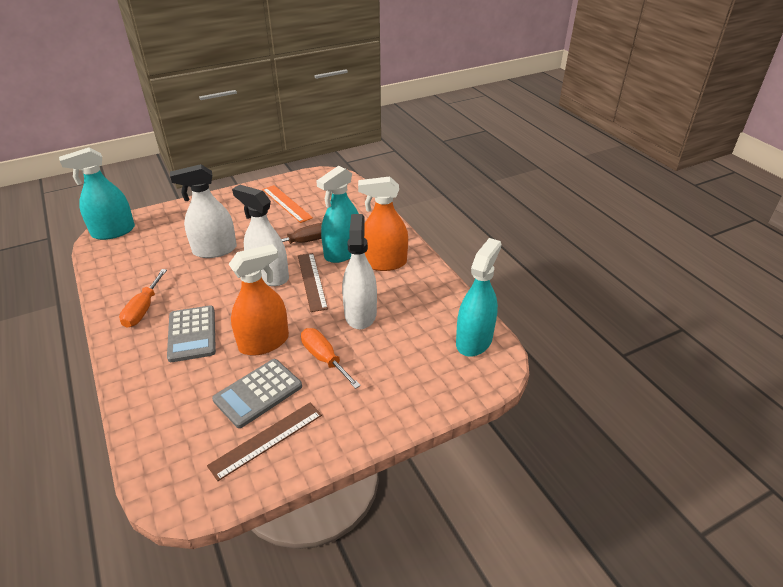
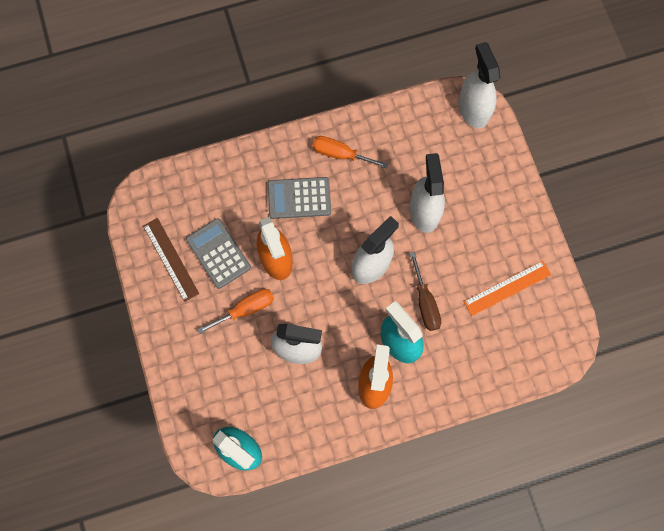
camera: 100 degrees right, 35 degrees up
turquoise spray bottle [59,147,135,240] -> white spray bottle [458,42,500,129]
brown ruler [298,253,328,312] -> none

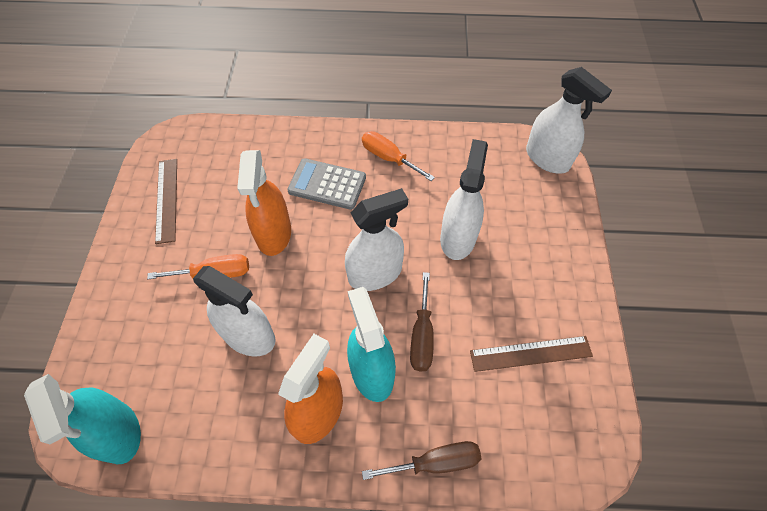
camera: 20 degrees right, 15 degrees down
grey calculator [186,218,251,289] -> none
white spray bottle [458,42,500,129] -> white spray bottle turned 135 degrees clockwise [526,67,612,174]
orange ruler [464,261,551,316] -> brown ruler [470,336,593,372]
none -> brown screwdriver [362,441,481,480]

